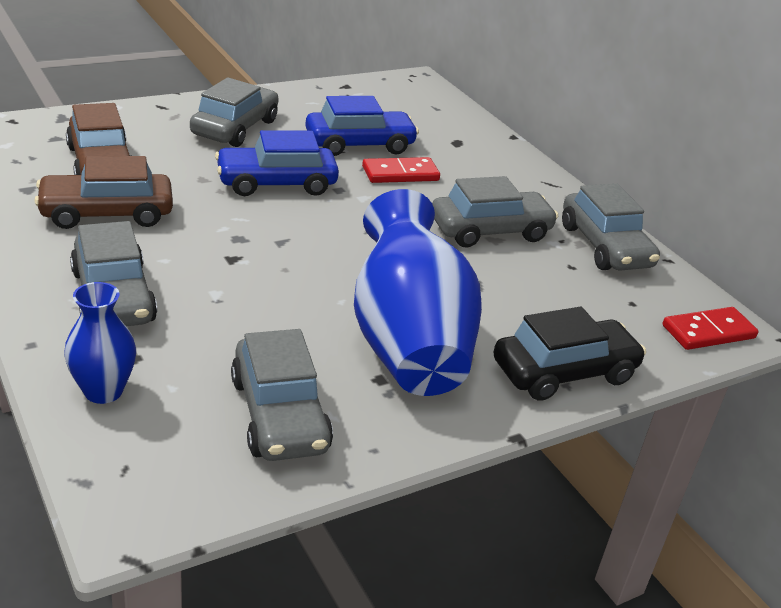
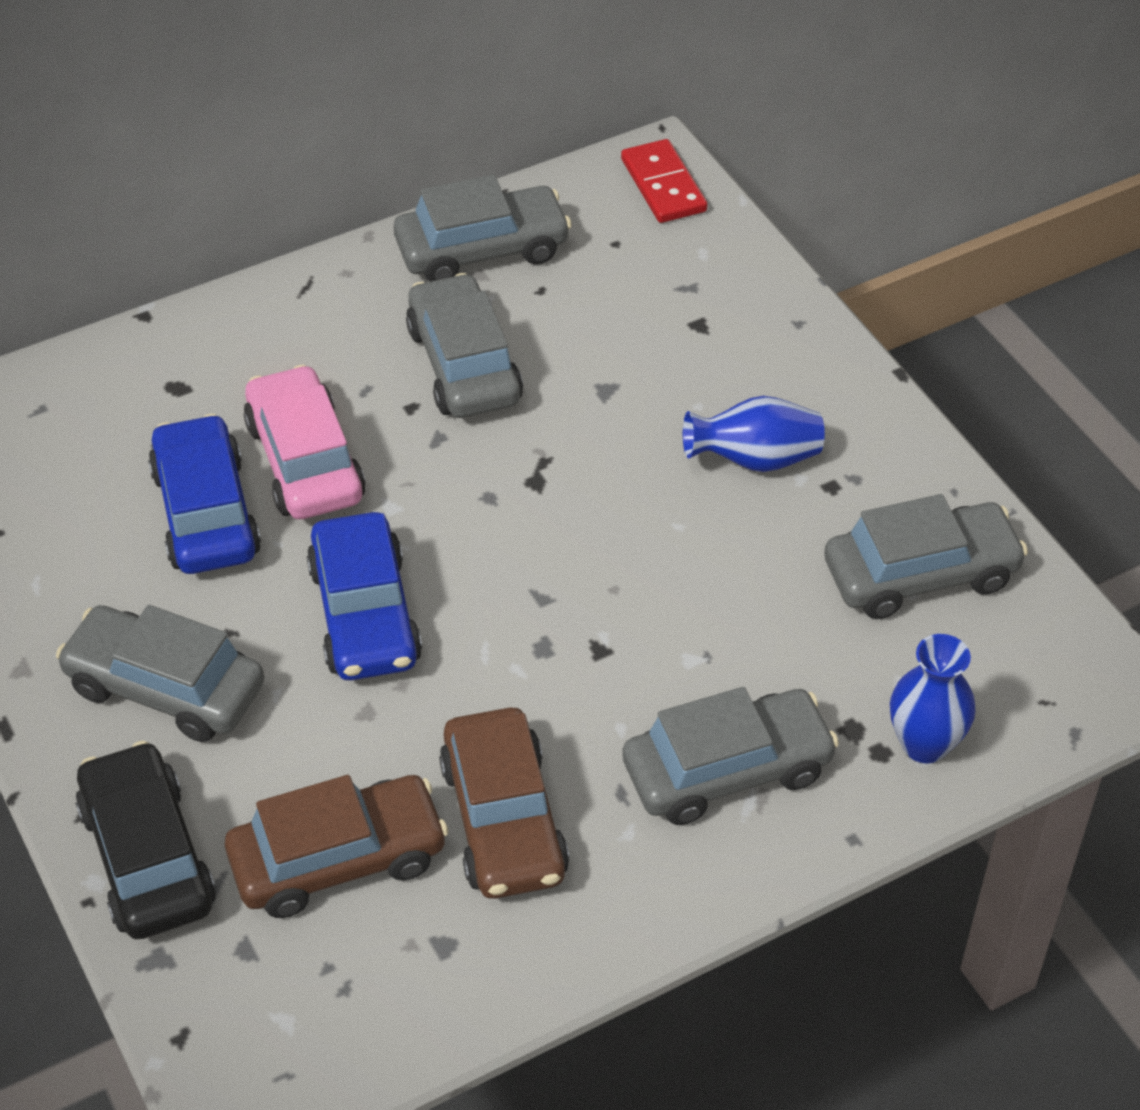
camera: 85 degrees left, 15 degrees up
blue vase [354,189,482,396] -> blue vase [683,396,825,472], size x0.49
red domino [362,157,440,183] -> pink car [243,365,366,519]
black car [494,307,646,401] -> black car moved to [75,741,216,939]

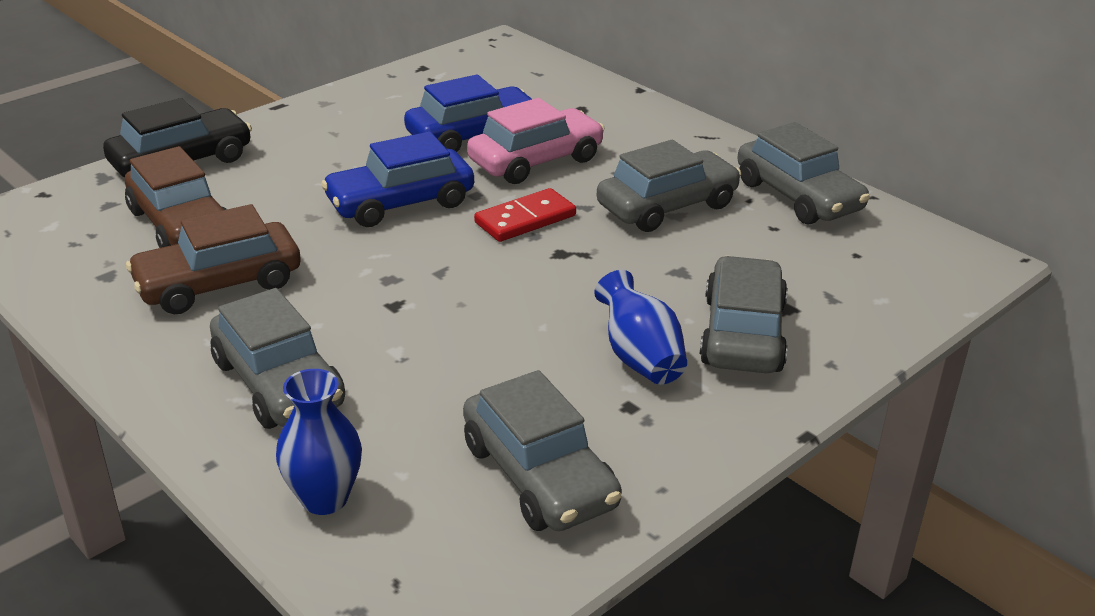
camera: 75 degrees right, 15 degrees down
grey car [56,605,264,742] -> grey car moved to [700,256,788,373]
red domino [621,139,707,223] -> red domino moved to [474,188,576,242]

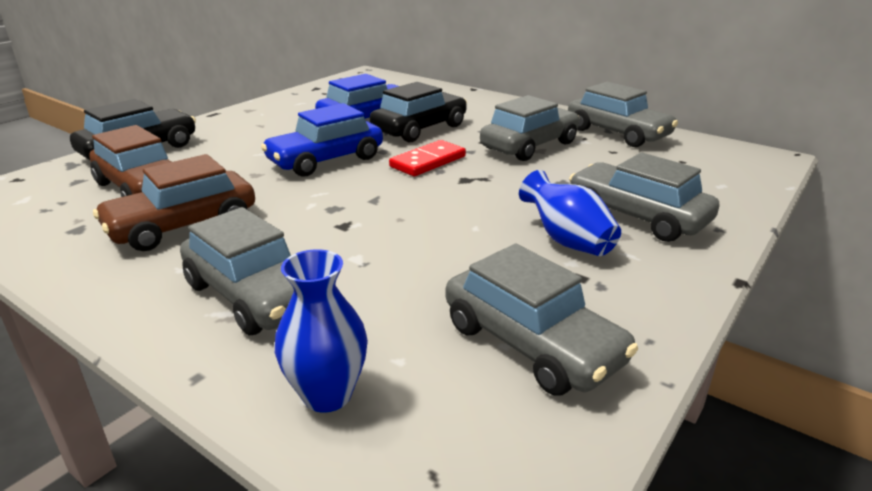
camera: 10 degrees left, 5 degrees down
pink car [467,98,605,184] -> black car [370,82,467,142]
grey car [700,256,788,373] -> grey car turned 45 degrees counterclockwise [569,152,719,242]

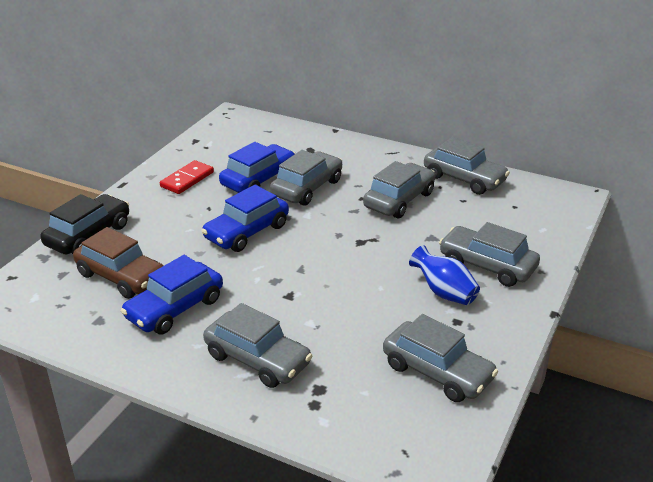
camera: 10 degrees left, 5 degrees up
brown car [93,154,255,251] -> blue car [121,255,223,334]
blue vase [275,249,368,413] -> none
black car [370,82,467,142] -> grey car [270,150,342,206]
red domino [389,140,466,176] -> red domino moved to [160,160,214,194]

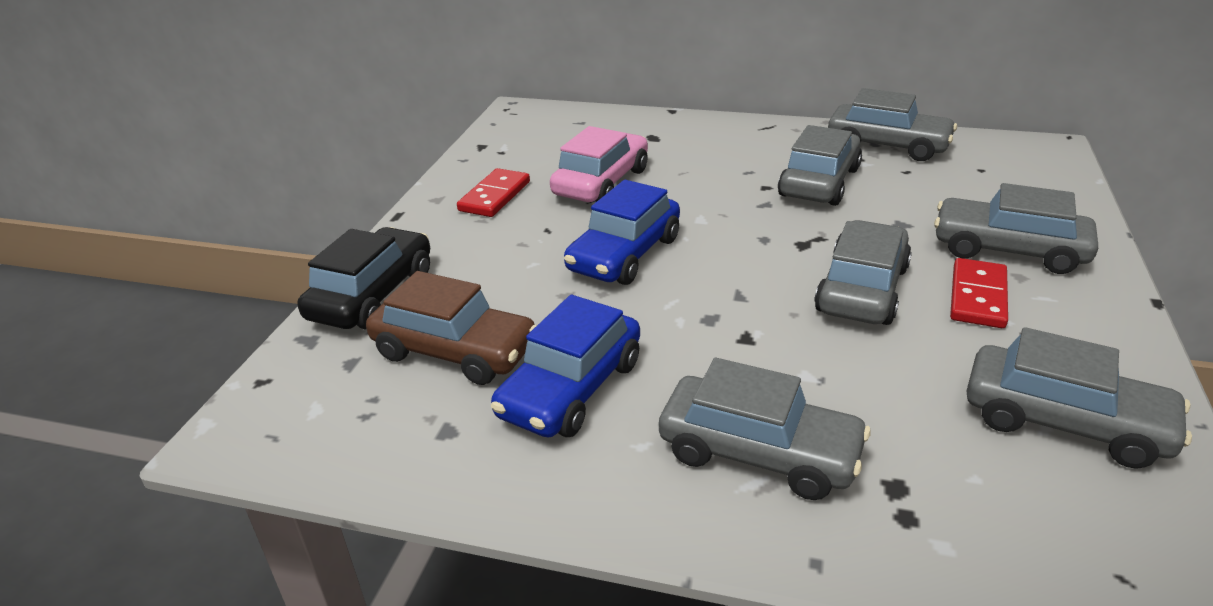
camera: 10 degrees left, 0 degrees up
blue car [219,142,296,193] -> pink car [550,126,648,202]
grey car [270,150,342,206] -> grey car moved to [814,220,912,325]
blue vase [409,245,480,305] -> red domino [950,258,1008,328]

